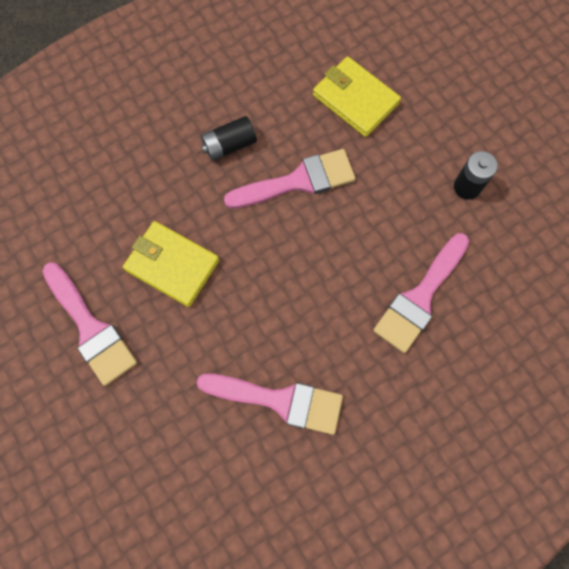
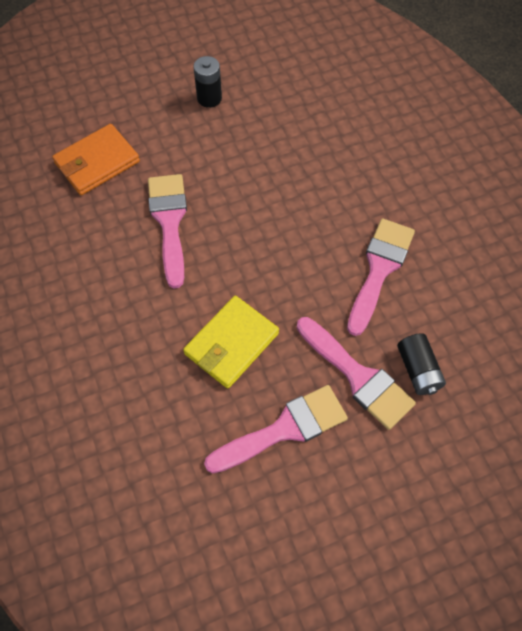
camera: 80 degrees left, 10 degrees down
black battery [201,116,257,161] -> black battery moved to [397,333,446,395]
yellow wallet [313,56,401,137] -> orange wallet [52,124,140,195]
pink brush [373,233,469,353] -> pink brush moved to [297,317,416,430]

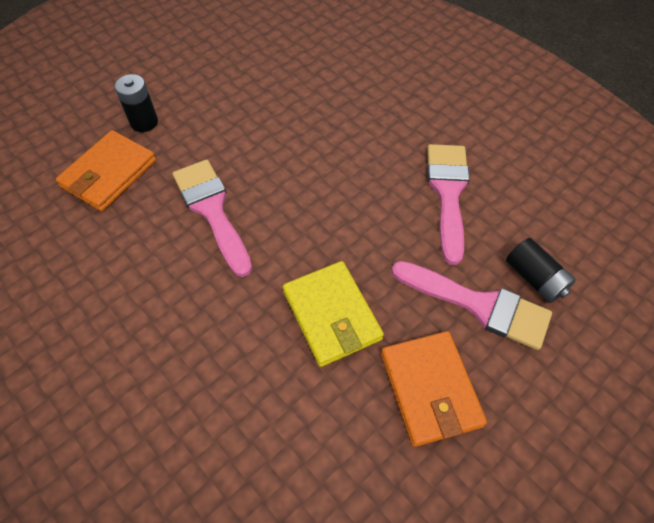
camera: 20 degrees left, 5 degrees down
yellow wallet [183,296,279,389] -> yellow wallet turned 45 degrees counterclockwise [283,261,384,367]
black battery [193,56,222,108] -> black battery moved to [114,74,158,132]
pink brush [204,385,348,473] -> orange wallet [381,331,487,447]

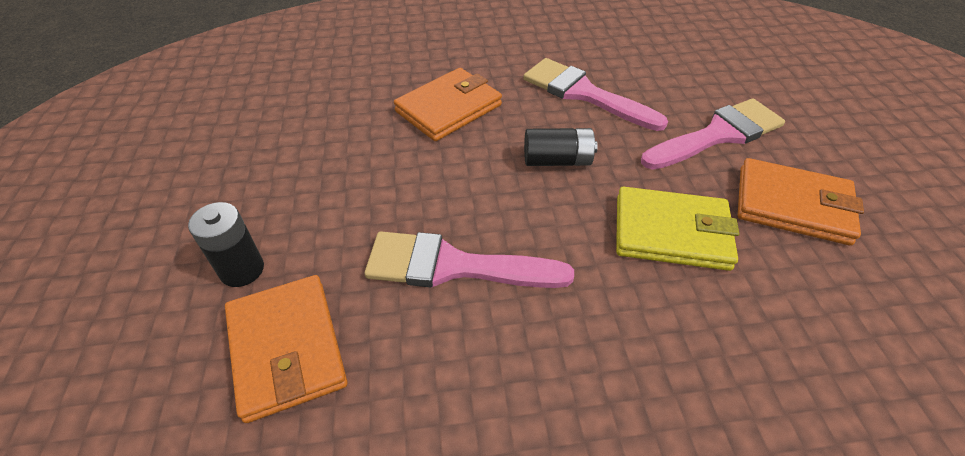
camera: 55 degrees left, 10 degrees down
black battery [506,238,576,303] -> black battery moved to [524,128,598,166]
none -> orange wallet [394,68,502,141]

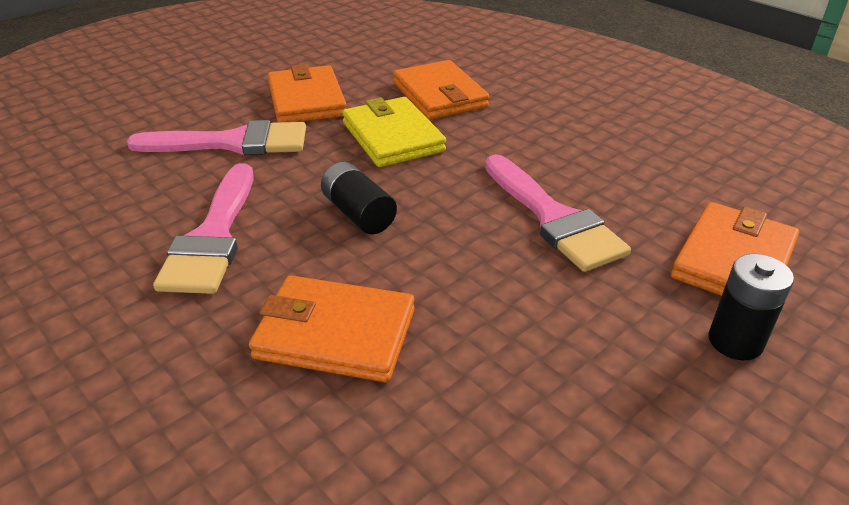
camera: 125 degrees left, 10 degrees down
pink brush [641,98,785,170] -> pink brush turned 150 degrees clockwise [127,120,306,155]
none -> orange wallet [393,60,489,120]

